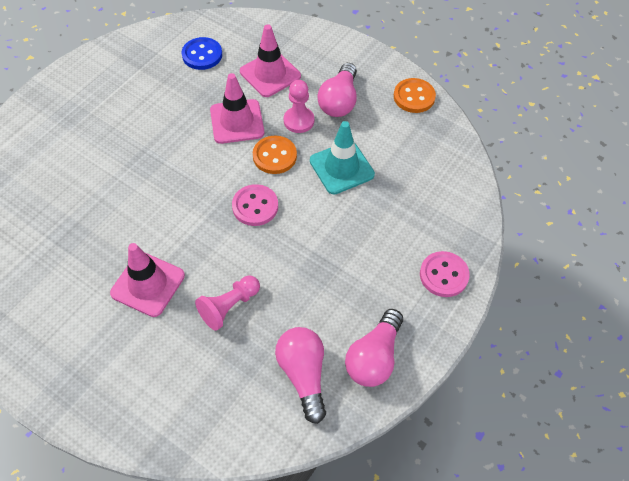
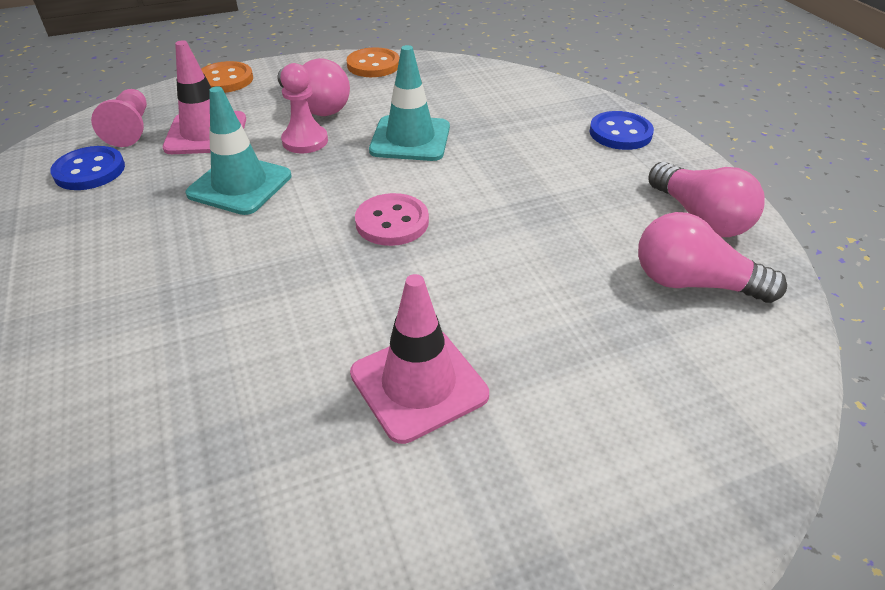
camera: 55 degrees left, 15 degrees down
pink pawn [195,275,260,331] -> pink pawn moved to [91,89,147,147]
pink traffic cone [210,73,264,144] -> turquoise traffic cone [185,86,291,215]
orange button [253,136,297,174] -> orange button moved to [201,61,253,93]
pink button [420,251,470,297] -> blue button [589,111,654,150]

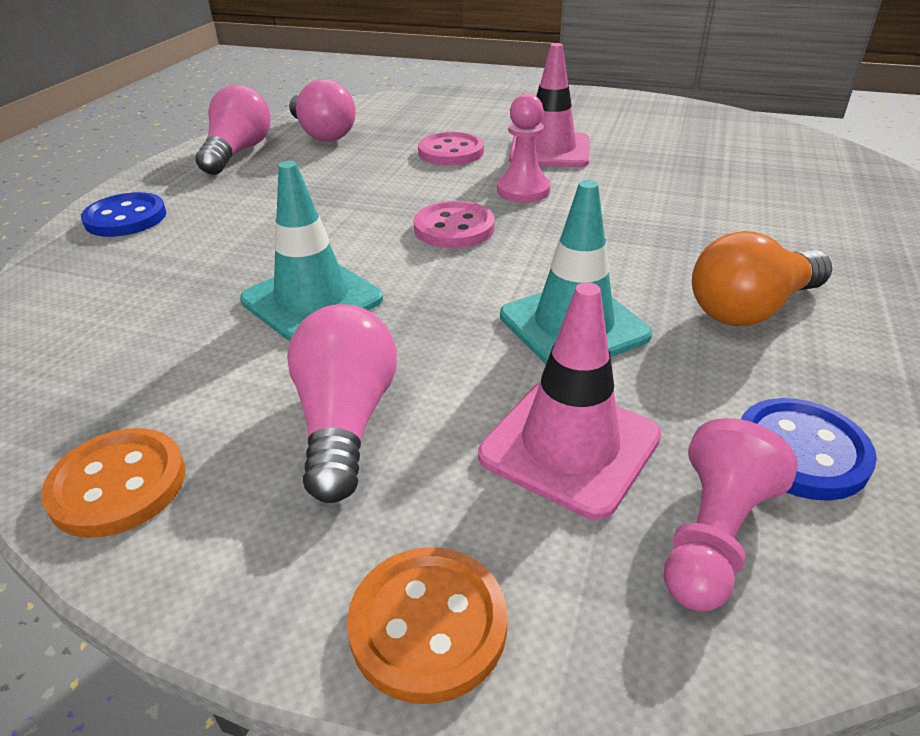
camera: 140 degrees left, 5 degrees down
pink pawn [280,63,328,153] -> pink pawn moved to [497,94,551,203]
none -> pink button [418,132,484,165]
none -> orange light bulb [692,231,832,326]

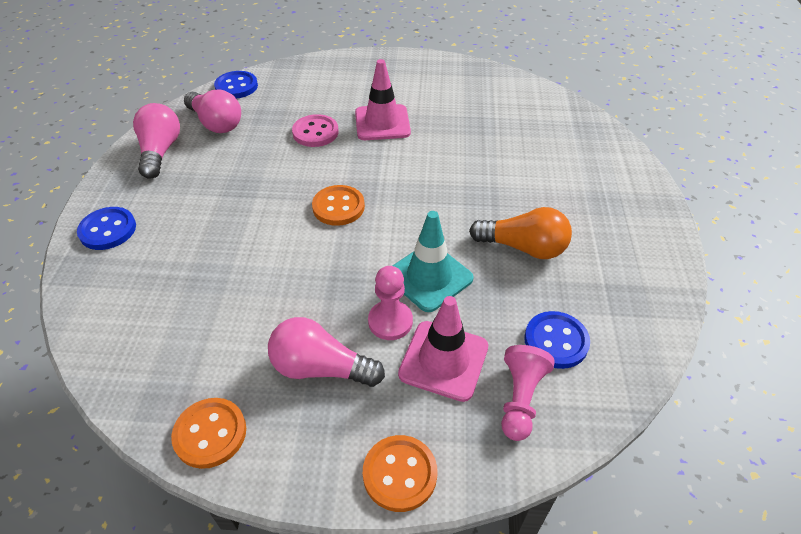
camera: 15 degrees left, 10 degrees up
turquoise traffic cone [240,161,383,341] -> none
pink light bulb [287,304,397,503] -> pink light bulb turned 60 degrees counterclockwise [268,317,385,387]
pink button [414,201,495,248] -> orange button [312,185,365,226]
pink pawn [497,94,551,203] -> pink pawn moved to [368,266,413,340]
orange light bulb [692,231,832,326] -> orange light bulb turned 120 degrees counterclockwise [469,207,572,259]
none -> blue button [214,71,258,99]

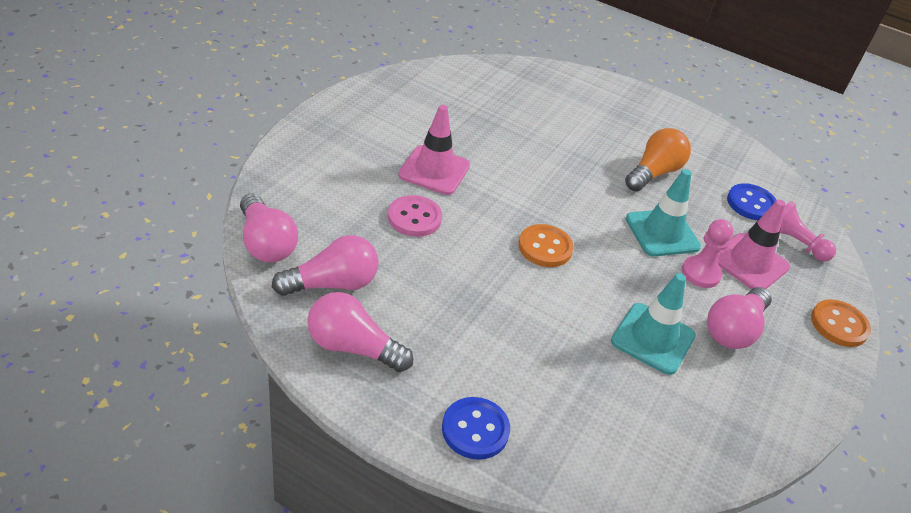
camera: 70 degrees left, 5 degrees down
orange button [171,398,246,469] -> none
blue button [214,71,258,99] -> pink light bulb [240,193,298,263]
none -> turquoise traffic cone [611,273,696,375]

